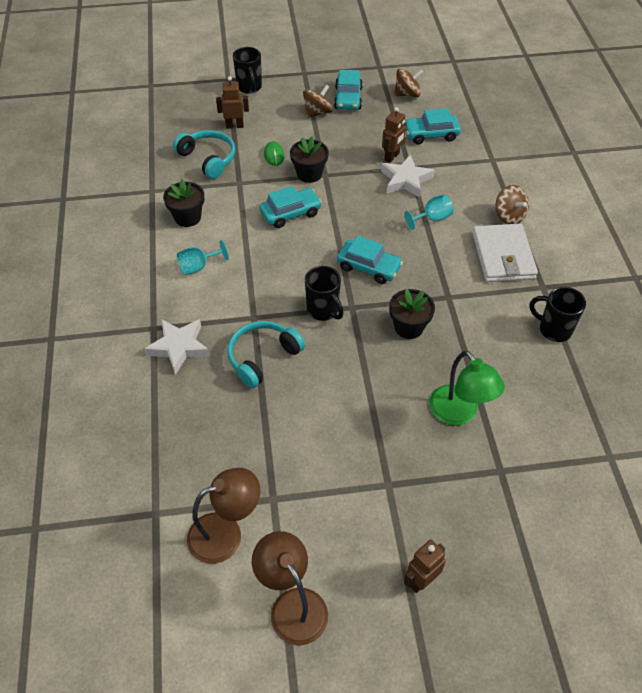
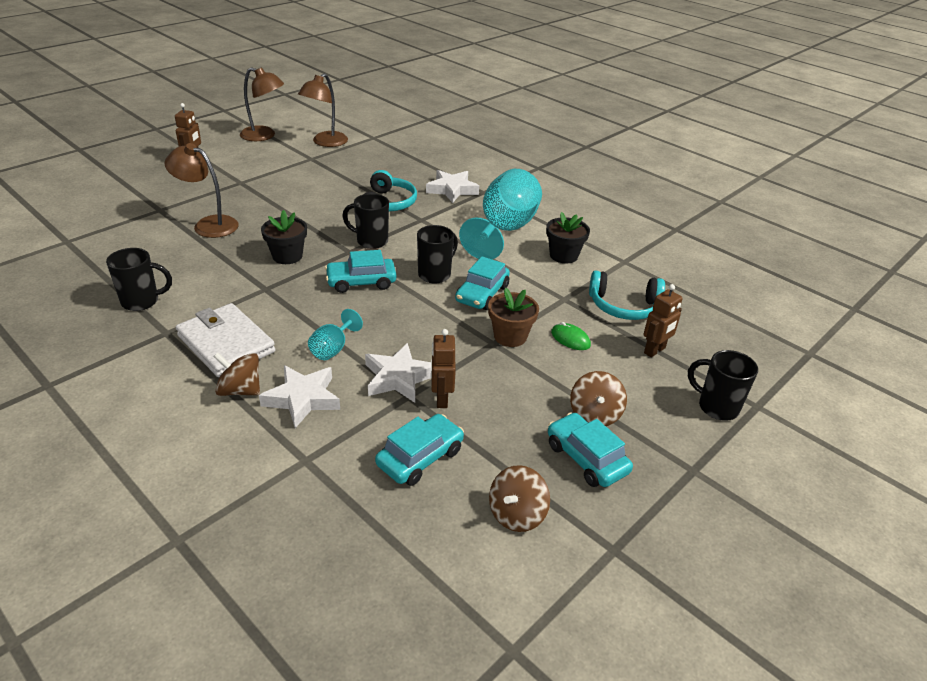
camera: 140 degrees right, 15 degrees down
turquoise goblet [177,240,229,275] -> turquoise goblet [459,169,542,260], size x2.18
black flower pot [290,136,329,183] -> brown flower pot [488,288,539,347]
green lamp [429,350,505,426] -> brown lamp [165,143,239,238]
none -> white star [259,365,340,428]
none -> black mug [417,225,458,283]

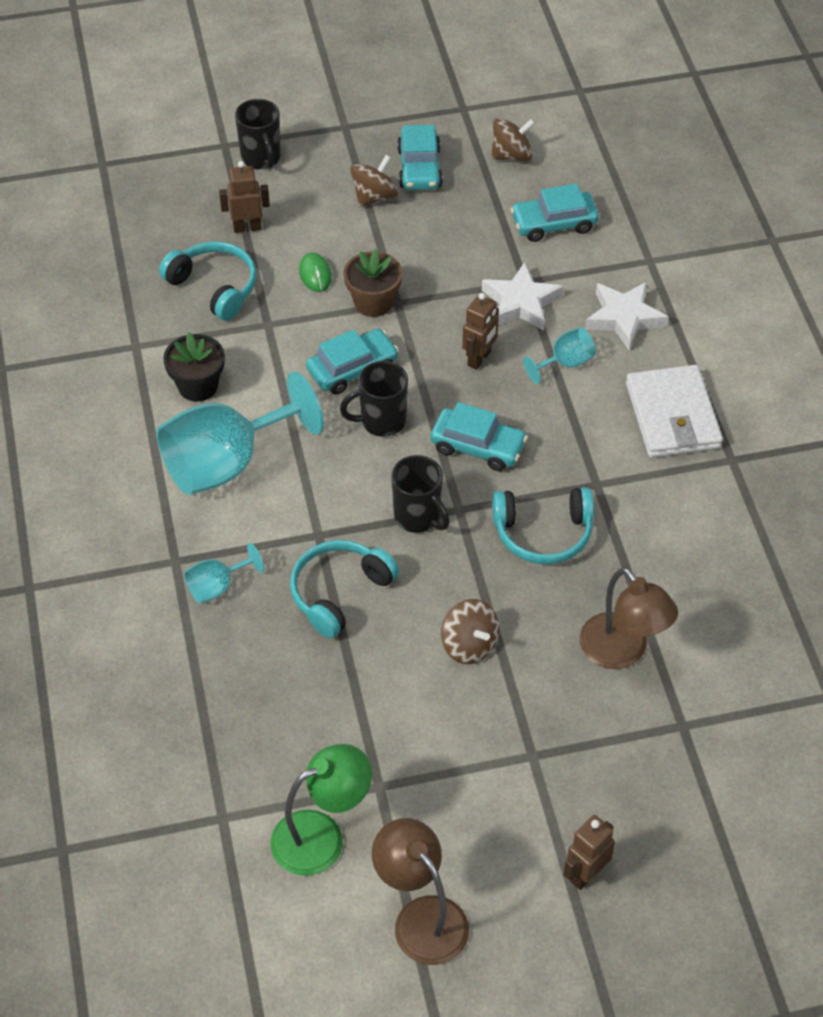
camera: 145 degrees left, 15 degrees up
black mug [106,248,172,311] -> none
brown spinning top [214,353,260,396] -> brown spinning top moved to [441,599,499,664]
black flower pot [261,210,307,264] -> turquoise headphones [492,487,594,564]
brown lamp [298,73,348,147] -> green lamp [270,744,372,876]
white star [426,170,479,203] -> turquoise goblet [184,543,264,603]
brown robot [431,329,456,408] -> brown robot moved to [462,293,499,370]

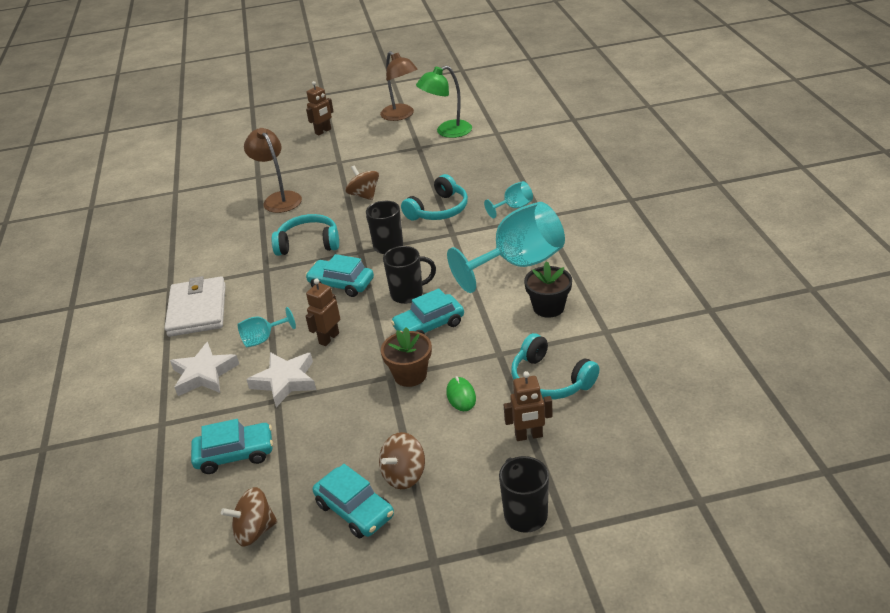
camera: 175 degrees left, 15 degrees down
turquoise car [397,125,443,190] -> turquoise car turned 135 degrees clockwise [313,464,394,538]

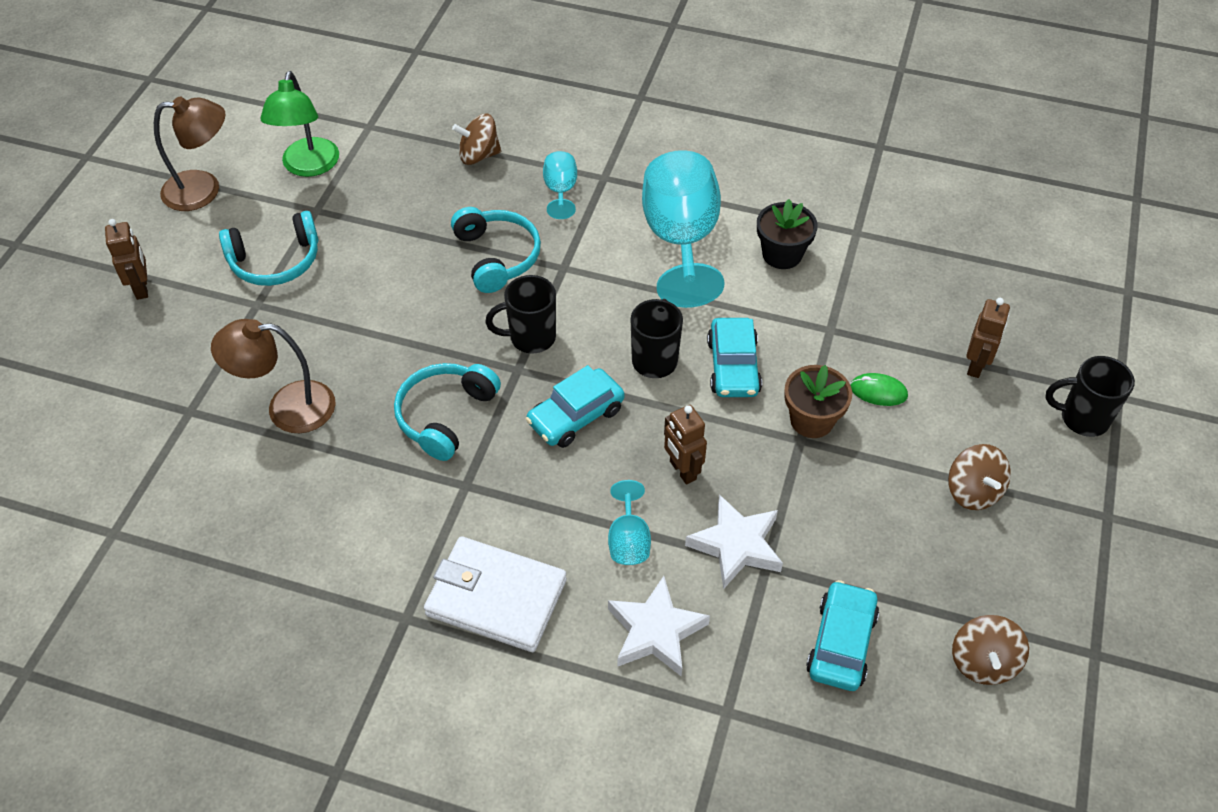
camera: 65 degrees left, 15 degrees up
turquoise car [313,464,394,538] -> none
brown spinning top [346,165,379,200] -> brown spinning top moved to [452,114,501,165]
turquoise headphones [511,333,600,399] -> turquoise headphones moved to [219,211,318,286]

